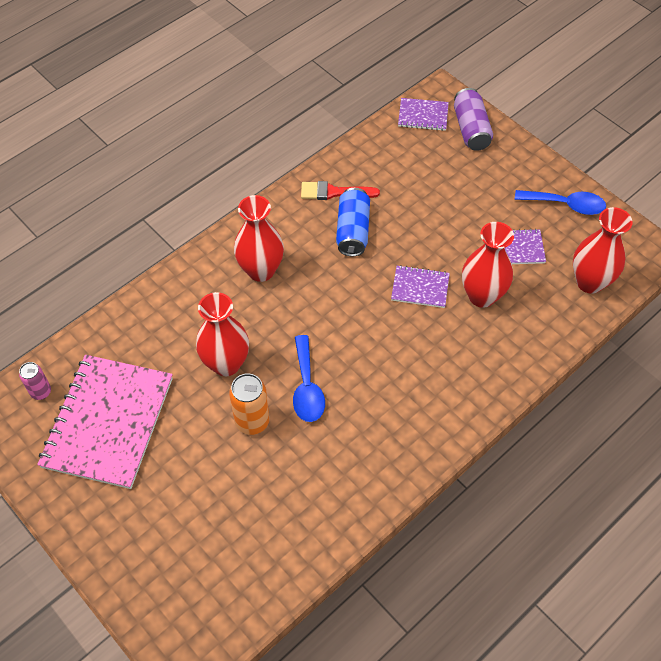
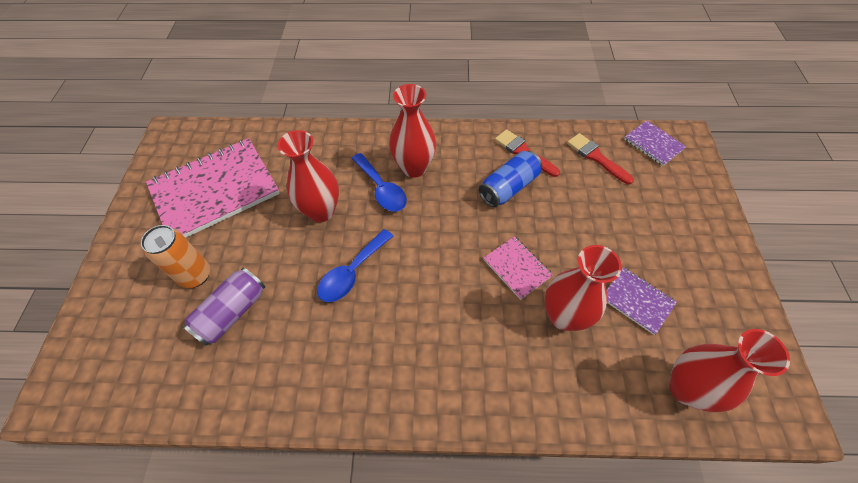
camera: 45 degrees right, 0 degrees up
pink can [19,362,51,400] -> none
orange can [229,373,270,435] -> orange can moved to [141,225,210,288]
purple notebook [391,265,450,308] -> pink notebook [483,236,553,300]
purple can [454,88,493,151] -> purple can moved to [183,267,265,346]
blue spoon [515,190,606,215] -> blue spoon moved to [351,153,407,211]
none -> red brush [567,133,634,184]

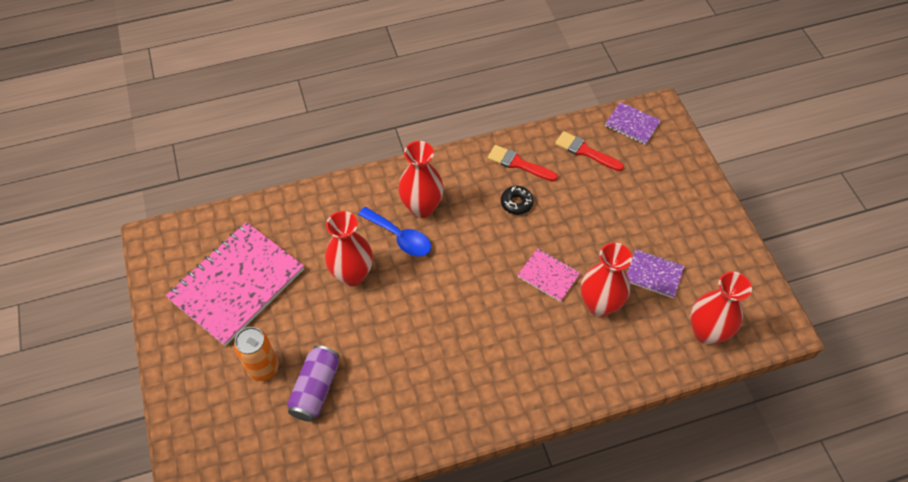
camera: 20 degrees left, 0 degrees up
blue spoon [317,229,393,302] -> none
blue can [479,151,542,207] -> black donut [501,186,534,215]

